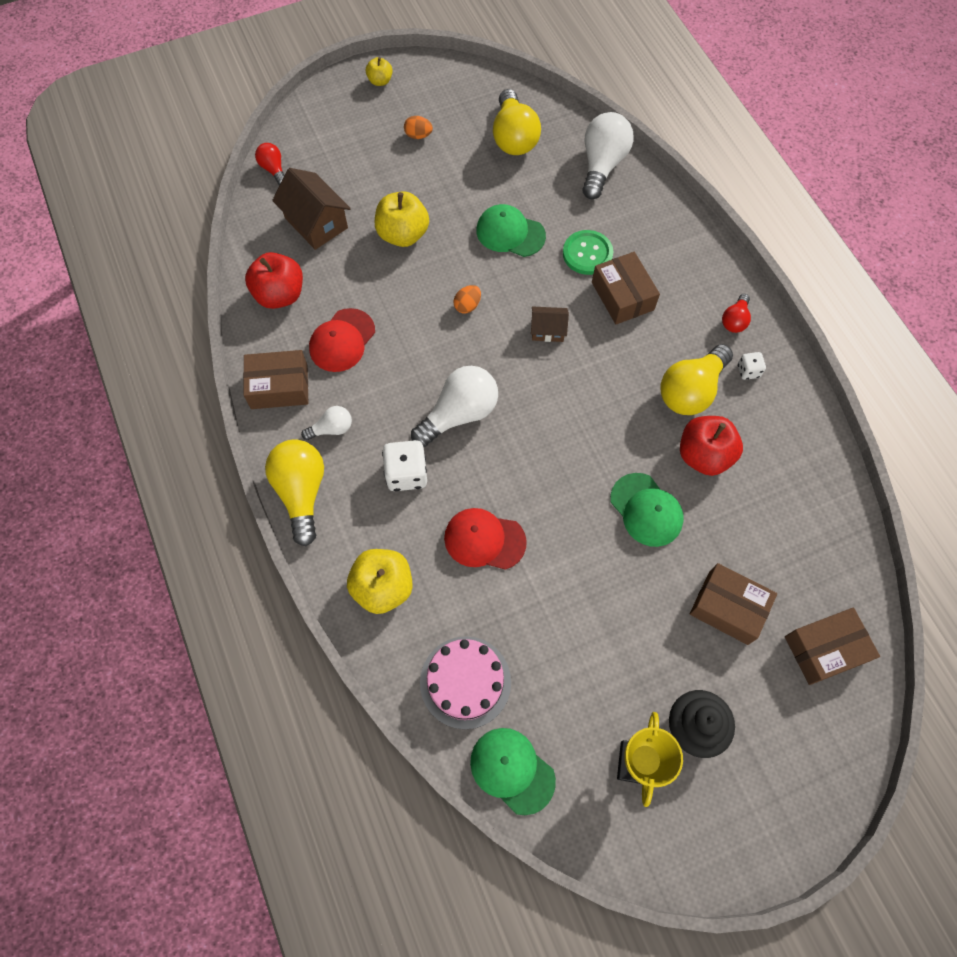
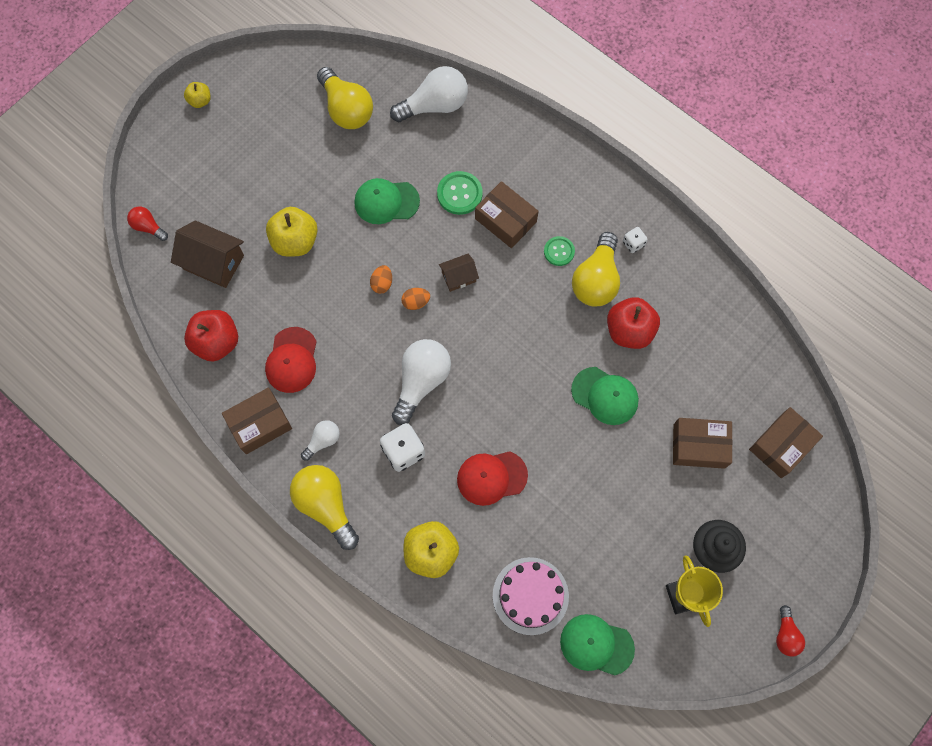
camera: 25 degrees left, 5 degrees up
orange egg [404,116,433,139] -> orange egg moved to [401,288,430,310]
white light bulb [582,112,634,199] -> white light bulb turned 75 degrees clockwise [390,66,468,122]
red light bulb [722,294,751,333] -> red light bulb moved to [776,605,805,657]
none -> green button [544,236,575,266]

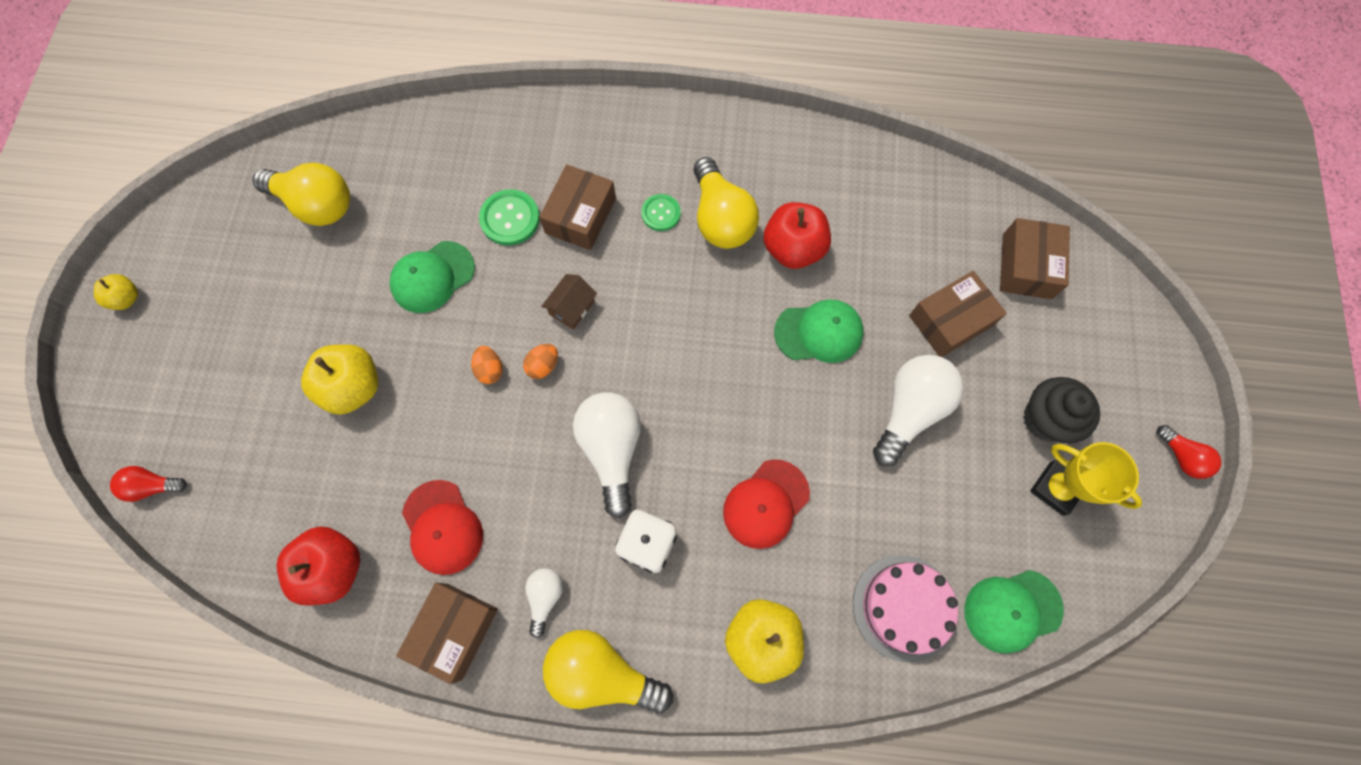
camera: 35 degrees left, 0 degrees up
brown house [171,220,244,288] -> none
white light bulb [390,66,468,122] -> white light bulb moved to [873,355,964,466]
brown box [475,181,539,248] -> brown box turned 75 degrees counterclockwise [539,164,616,250]
white dice [623,227,648,253] -> none

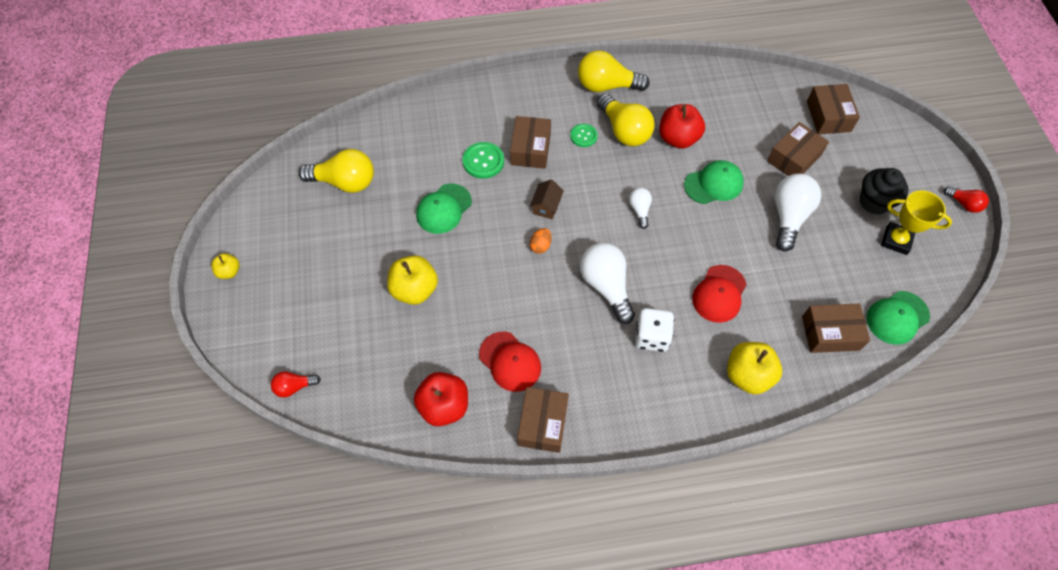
camera: 15 degrees left, 10 degrees down
orange egg [471,346,503,384] -> none
white light bulb [525,568,563,638] -> white light bulb moved to [629,188,652,229]
yellow light bulb [543,630,673,714] -> yellow light bulb moved to [578,50,650,92]
pink cake [853,555,958,663] -> brown box [802,303,870,353]

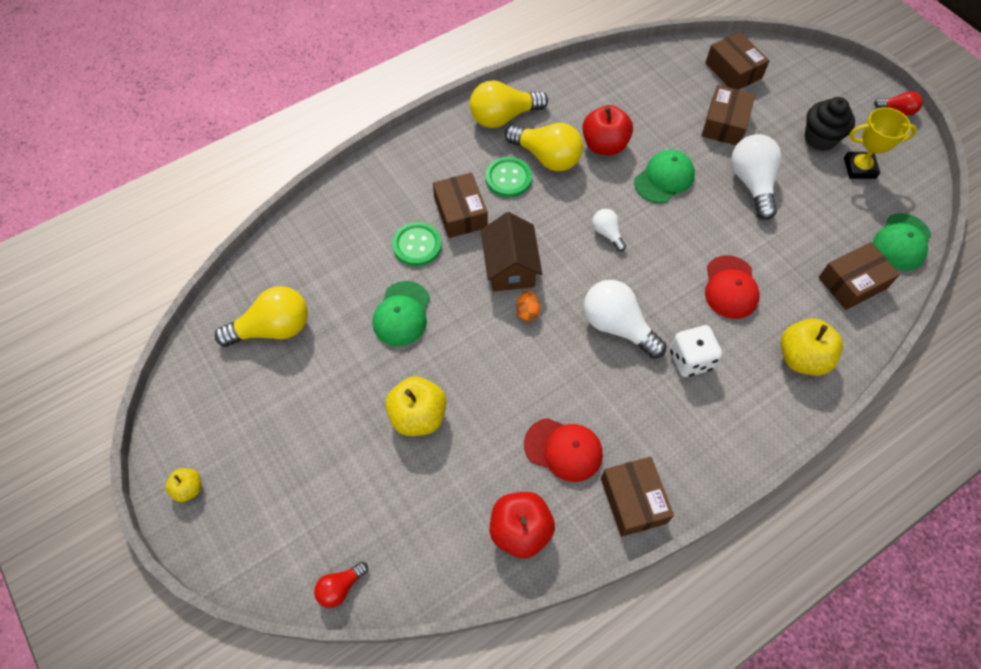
camera: 25 degrees left, 0 degrees up
brown house [530,180,564,219] -> brown house [481,212,542,291], size x1.73
green button [570,124,598,147] -> green button [485,157,532,197], size x1.50

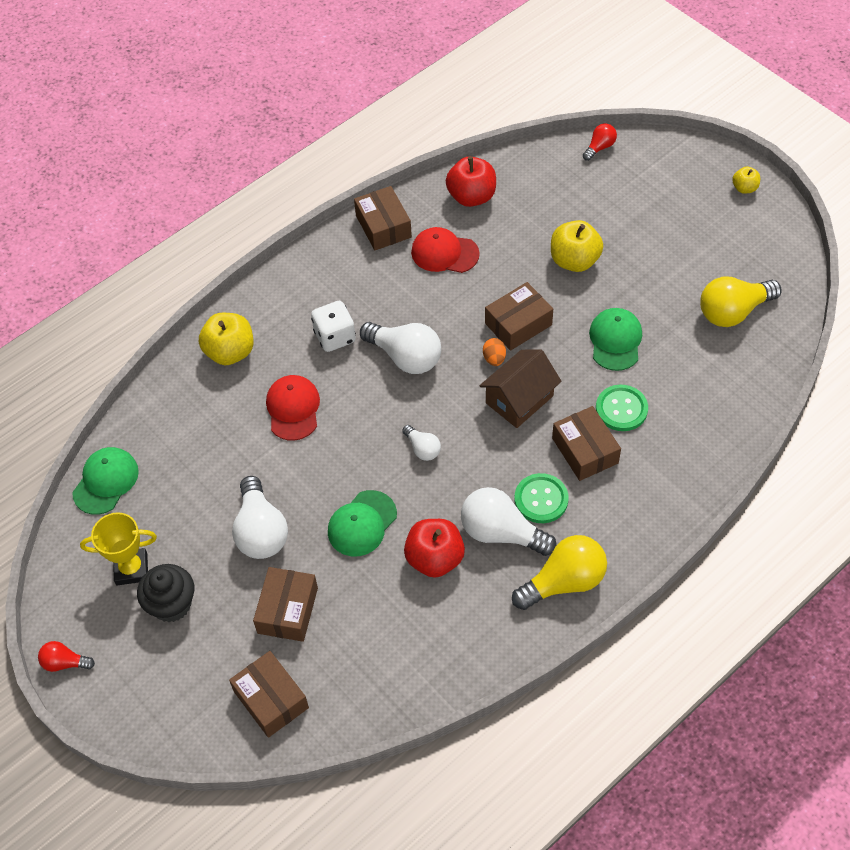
camera: 175 degrees right, 5 degrees down
brown house [481,212,542,291] -> brown house turned 60 degrees clockwise [479,349,562,428]
yellow light bulb [505,123,583,171] -> white light bulb [461,487,557,556]
brown box [818,242,900,310] -> brown box moved to [485,282,553,351]

